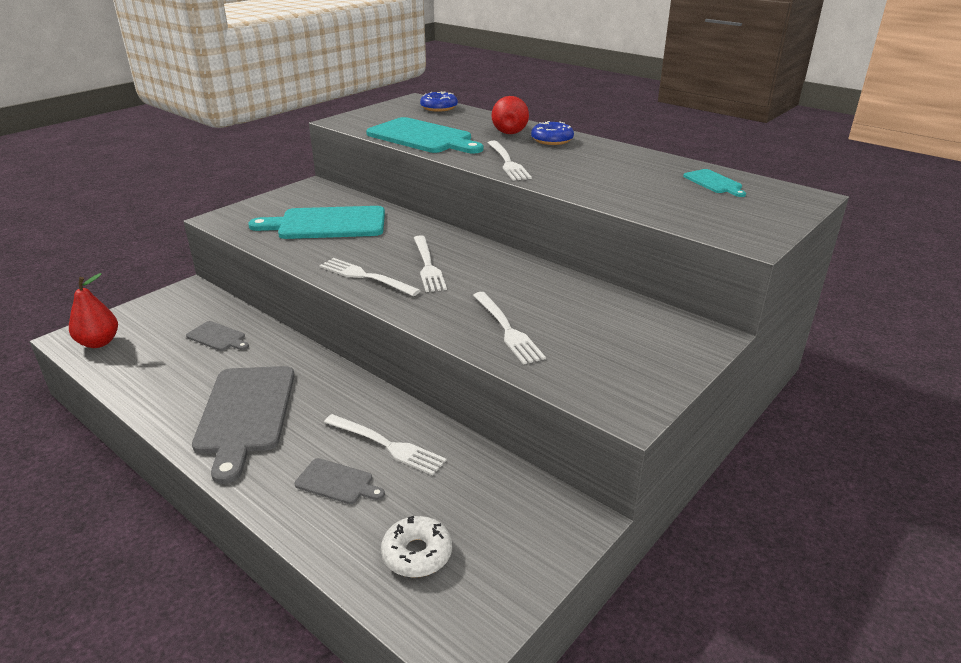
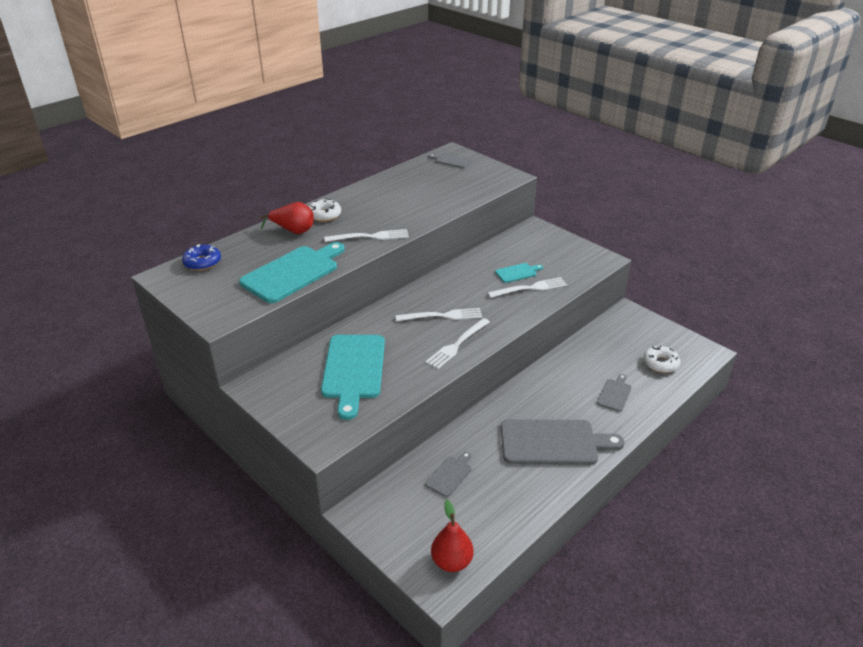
camera: 85 degrees left, 5 degrees up
white fork [324,414,447,476] -> none
blue donut [531,121,574,145] -> white donut [308,199,341,222]
turquoise cutting board [683,169,746,197] -> turquoise cutting board moved to [495,263,543,283]
none -> grey cutting board [429,153,472,168]

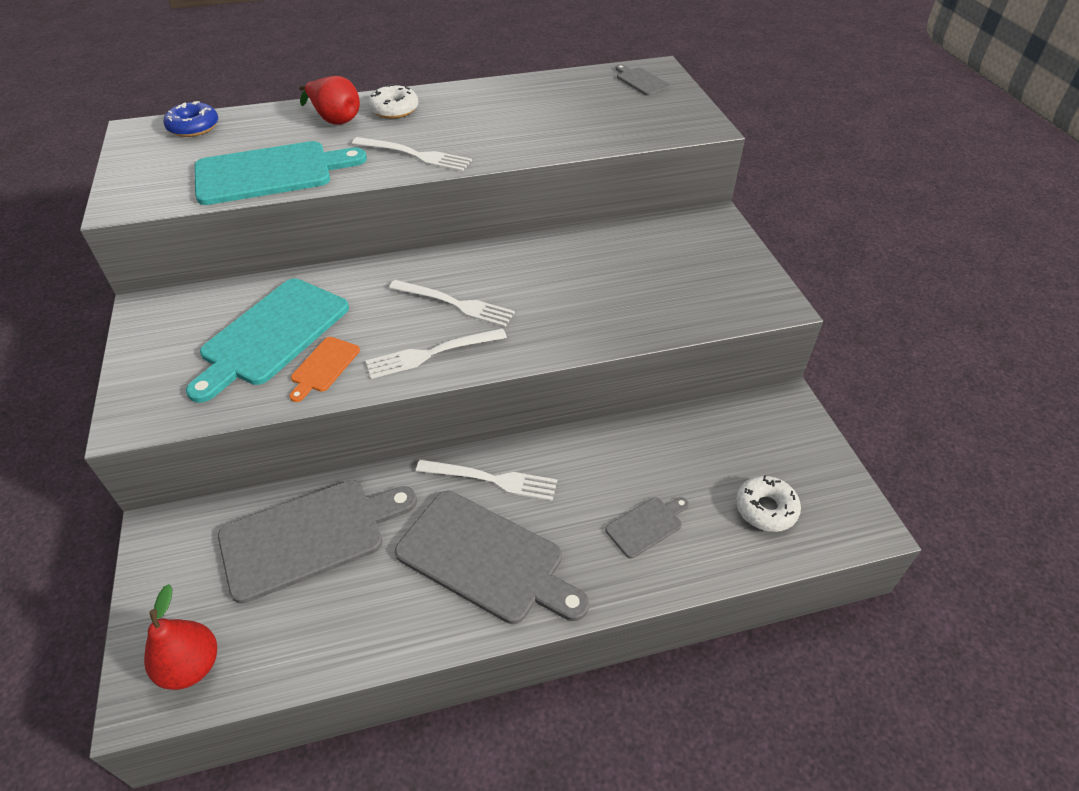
camera: 30 degrees right, 10 degrees up
grey cutting board [425,452,471,497] -> grey cutting board [218,480,417,604], size x2.10
white fork [487,277,567,298] -> white fork moved to [416,459,557,501]
turquoise cutting board [495,263,543,283] -> none
none -> orange cutting board [289,337,360,402]

